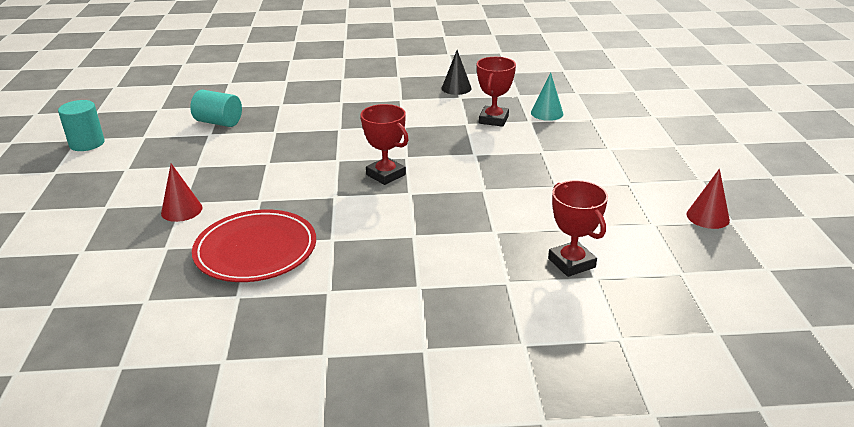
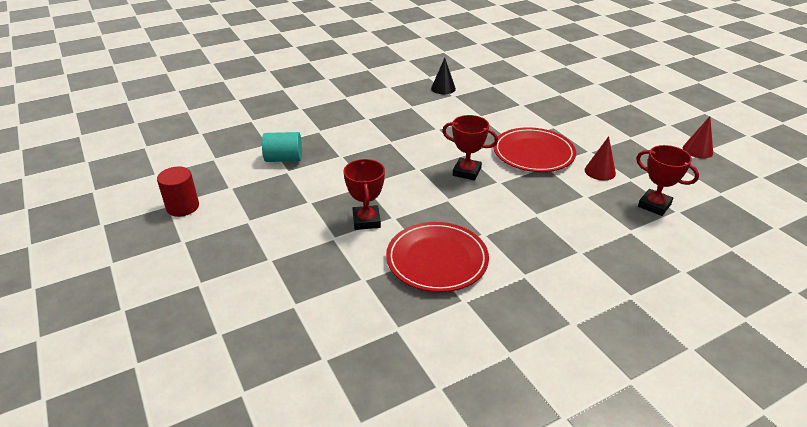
camera: 25 degrees left, 5 degrees up
turquoise cylinder [58,100,104,151] -> red cylinder [157,166,199,217]
red cone [161,163,202,222] -> red cone moved to [585,136,616,181]
red trophy [477,57,516,127] -> red trophy moved to [344,159,385,230]
turquoise cone [531,72,563,121] -> none
none -> red plate [493,127,576,172]

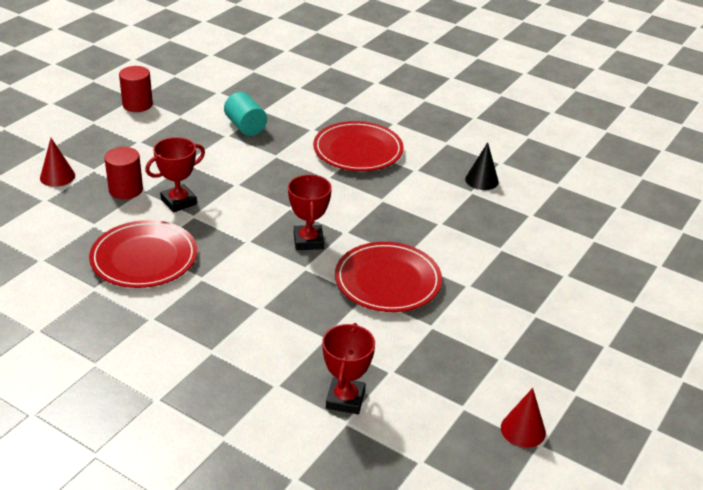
camera: 60 degrees right, 0 degrees up
red cone [585,136,616,181] -> red cone moved to [40,138,75,187]
none -> red cylinder [104,147,143,199]
none -> red plate [313,121,404,171]

